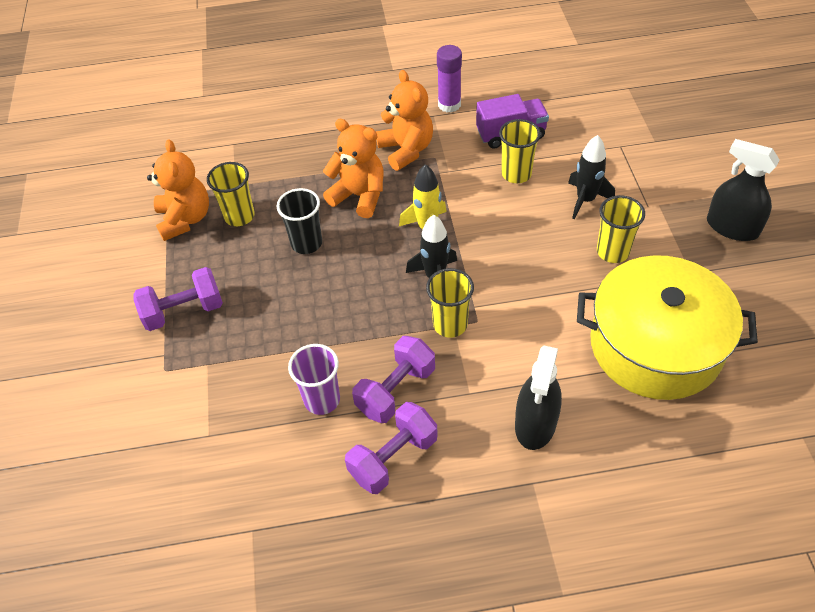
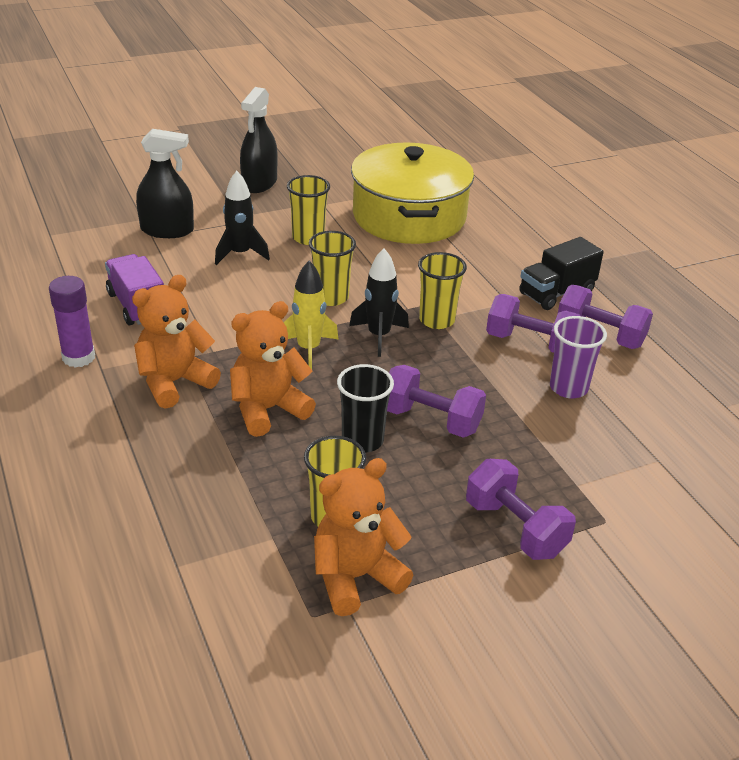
camera: 110 degrees left, 15 degrees down
orange teddy bear [323,119,384,218] -> orange teddy bear turned 45 degrees clockwise [230,301,316,437]
yellow cup [499,119,541,183] -> yellow cup moved to [309,231,356,306]
black spray bottle [515,345,562,450] -> black spray bottle moved to [136,129,194,238]
none -> purple dumbbell [387,365,486,438]
none -> black truck [519,237,604,310]

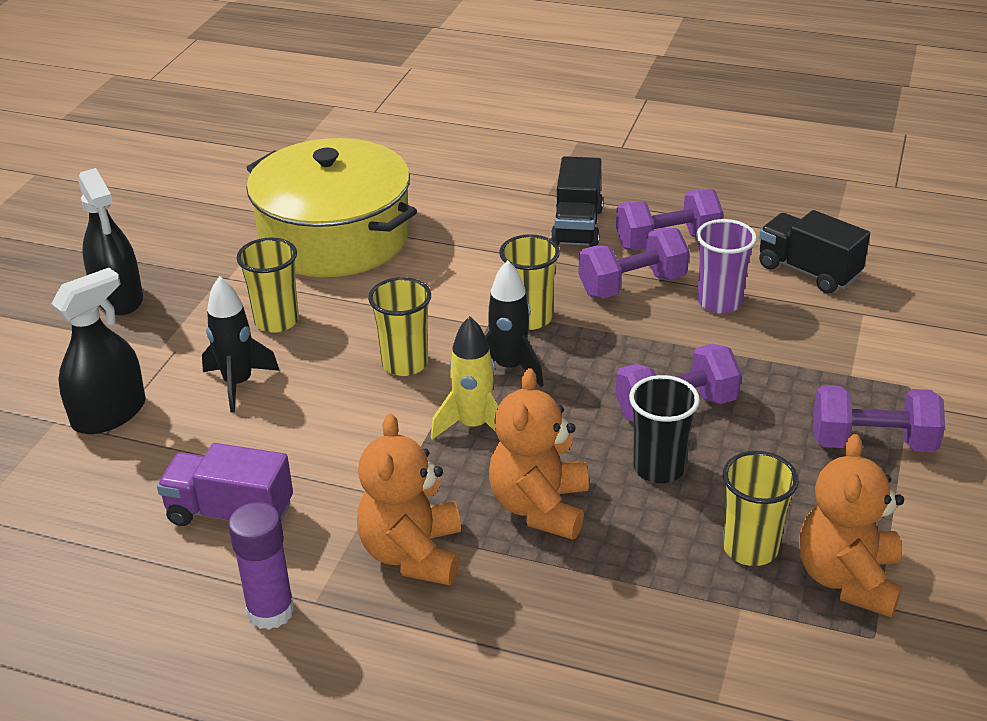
camera: 45 degrees left, 0 degrees up
none -> black truck [759,210,870,294]

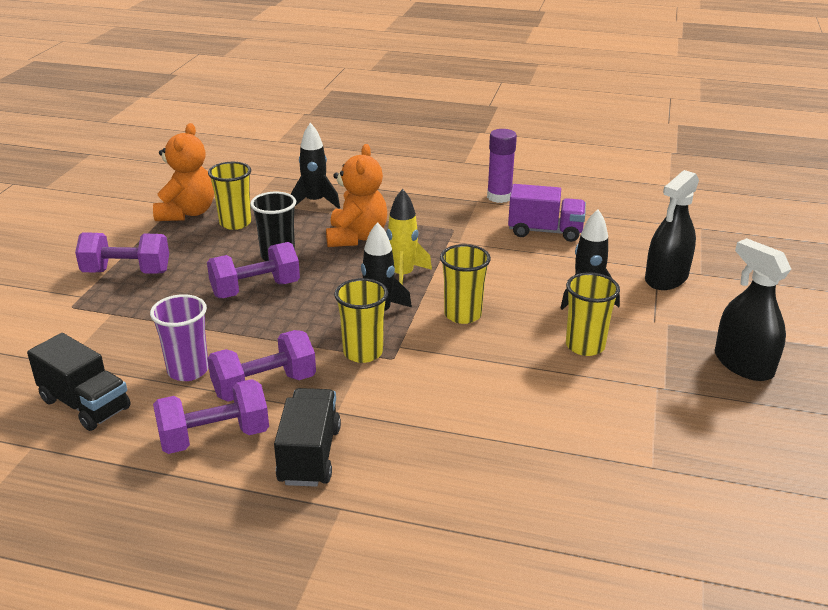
camera: 175 degrees right, 5 degrees down
yellow pot [246,138,417,277] -> none
orange teddy bear [357,414,461,585] -> none
none -> black rocket [291,123,340,209]

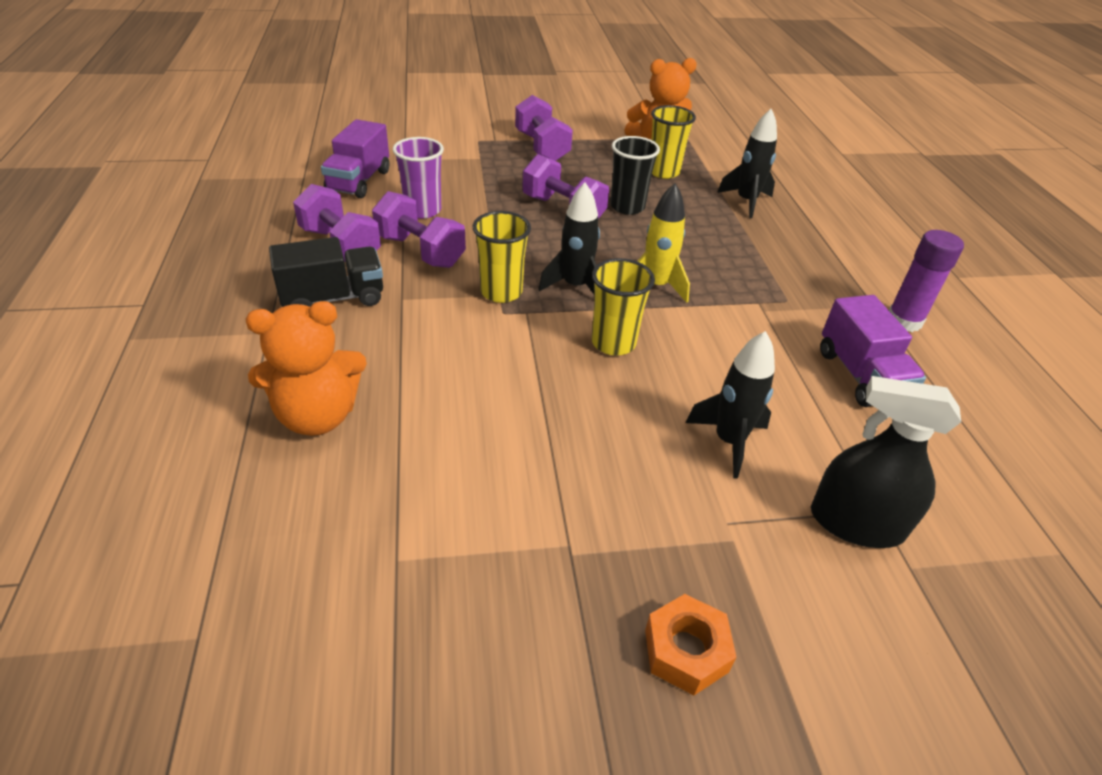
camera: 65 degrees right, 10 degrees up
black truck [27,333,131,431] -> purple truck [321,119,389,198]
orange teddy bear [326,144,387,247] -> orange teddy bear moved to [246,301,367,436]
yellow cup [566,272,620,356] -> none
black spray bottle [715,238,791,381] -> orange nut [645,594,736,695]

